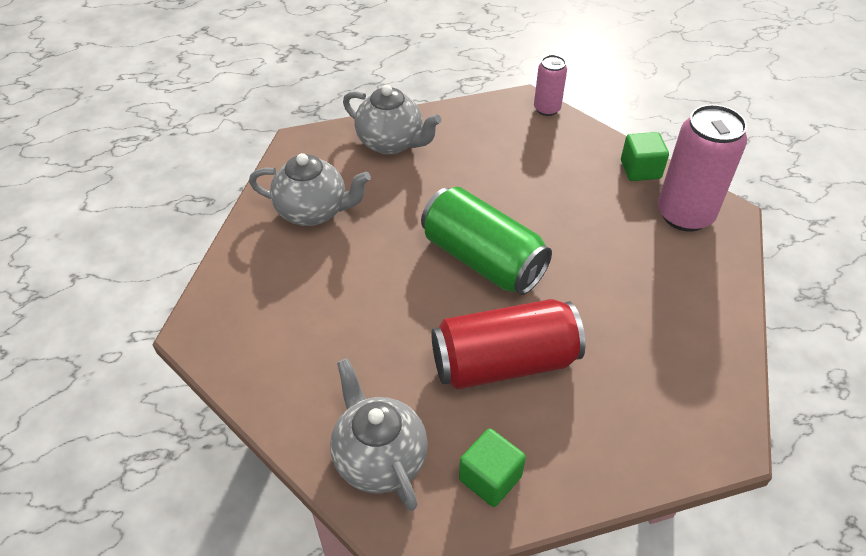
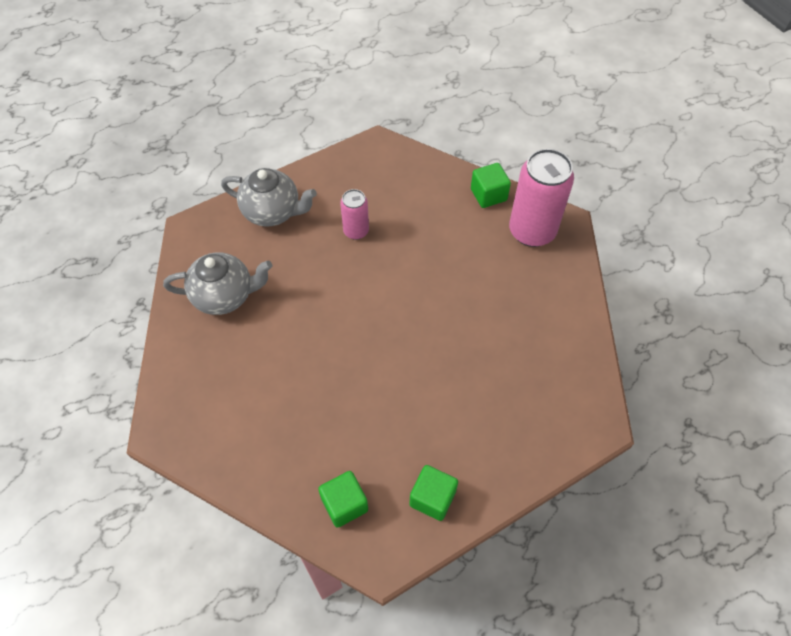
camera: 15 degrees left, 10 degrees up
grey teapot [330,358,428,511] -> green cube [318,471,368,528]
green can [421,187,552,295] -> none
red can [431,299,585,390] -> none
pink can [534,55,567,116] -> pink can moved to [340,189,369,240]

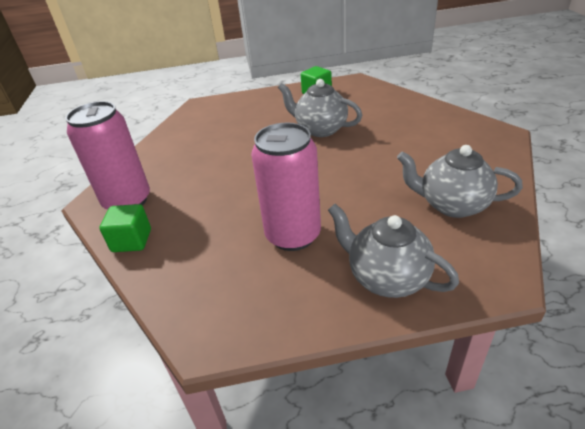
camera: 155 degrees left, 20 degrees down
green cube [318,471,368,528] -> none
pink can [340,189,369,240] -> pink can [251,122,321,251], size x1.86
none -> grey teapot [278,79,362,137]

